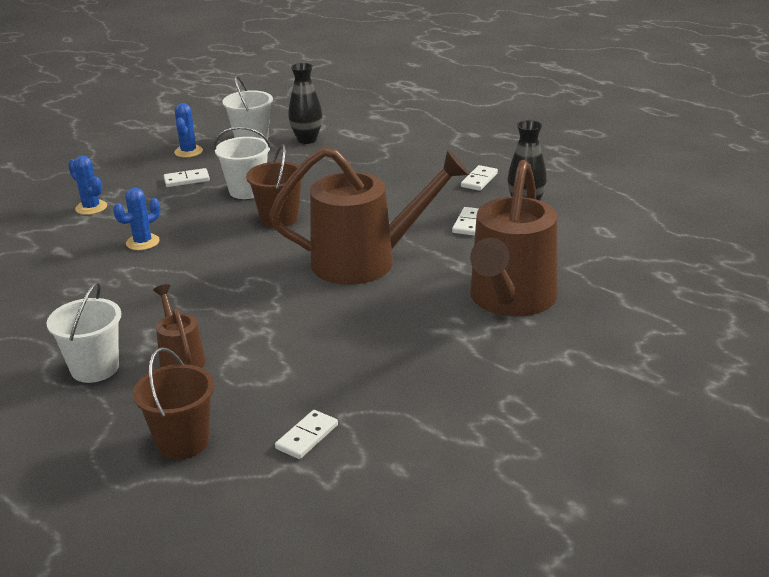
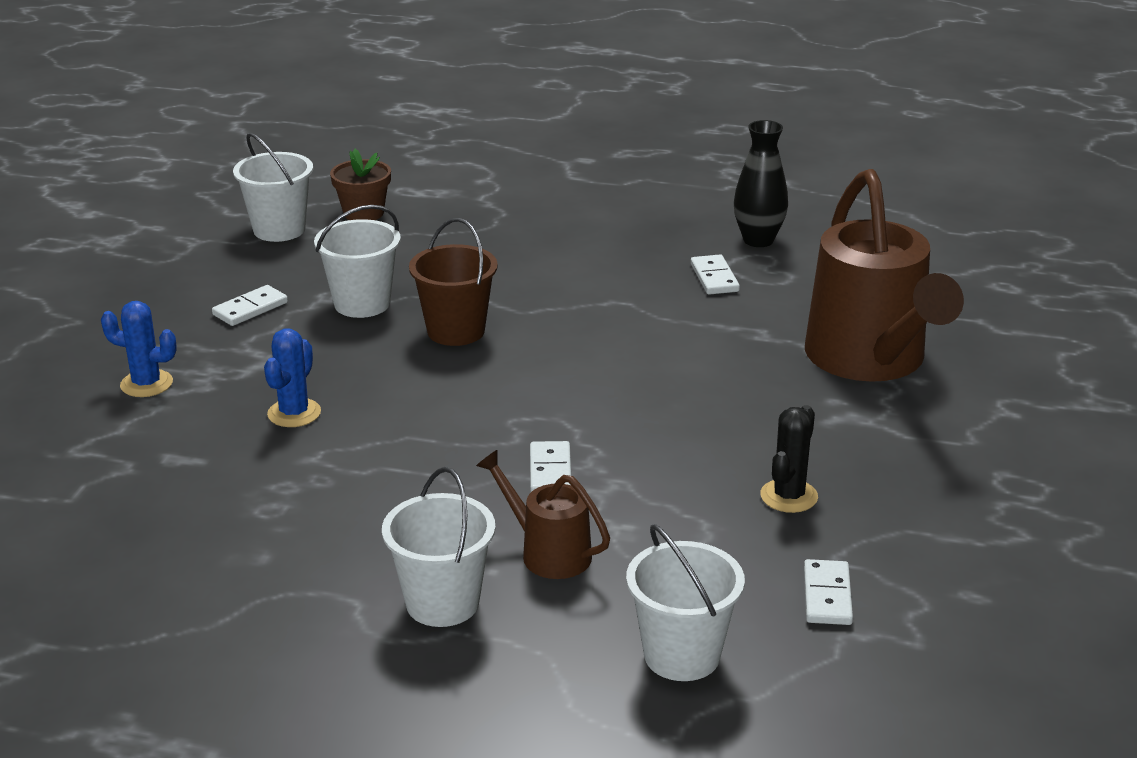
camera: 30 degrees left, 0 degrees up
brown bucket [133,347,215,459] -> white bucket [626,524,745,681]
blue cactus [174,103,203,158] -> none
brown watering can [269,147,469,285] -> none
black vase [288,63,322,144] -> brown flower pot [330,149,391,220]
white domino [461,165,498,191] -> white domino moved to [530,441,571,492]
none -> black cactus [760,405,818,513]

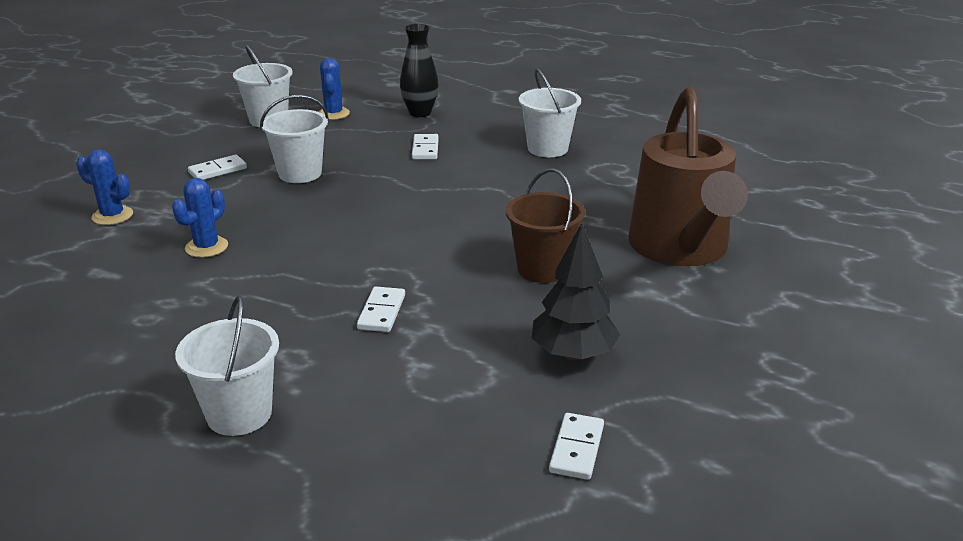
camera: 10 degrees right, 0 degrees up
brown flower pot [330,149,391,220] -> blue cactus [319,58,350,120]
brown bucket [409,218,498,346] -> brown bucket moved to [506,169,585,283]
brown watering can [476,450,610,579] -> none
white bucket [626,524,745,681] -> white bucket moved to [519,68,581,157]
white domino [691,254,740,295] -> white domino moved to [412,134,439,160]
black vase [734,120,788,247] -> black vase moved to [400,24,439,117]
black cactus [760,405,818,513] -> black tree [532,223,620,361]

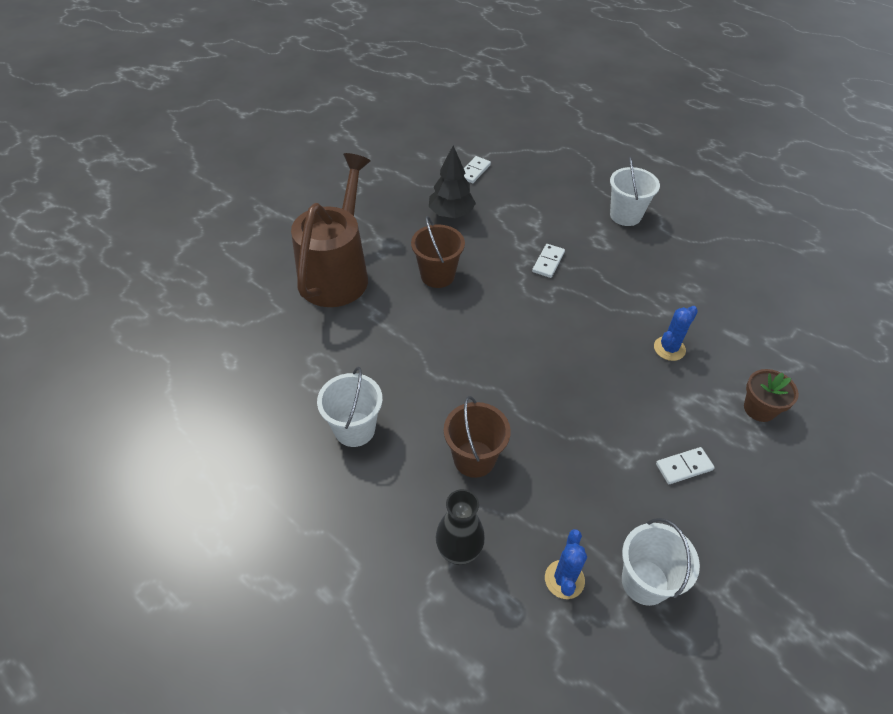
camera: 165 degrees left, 20 degrees up
blue cactus [76,150,133,225] -> brown flower pot [744,369,799,422]
white bucket [260,95,329,183] -> none
white domino [412,134,439,160] -> brown bucket [444,396,511,478]

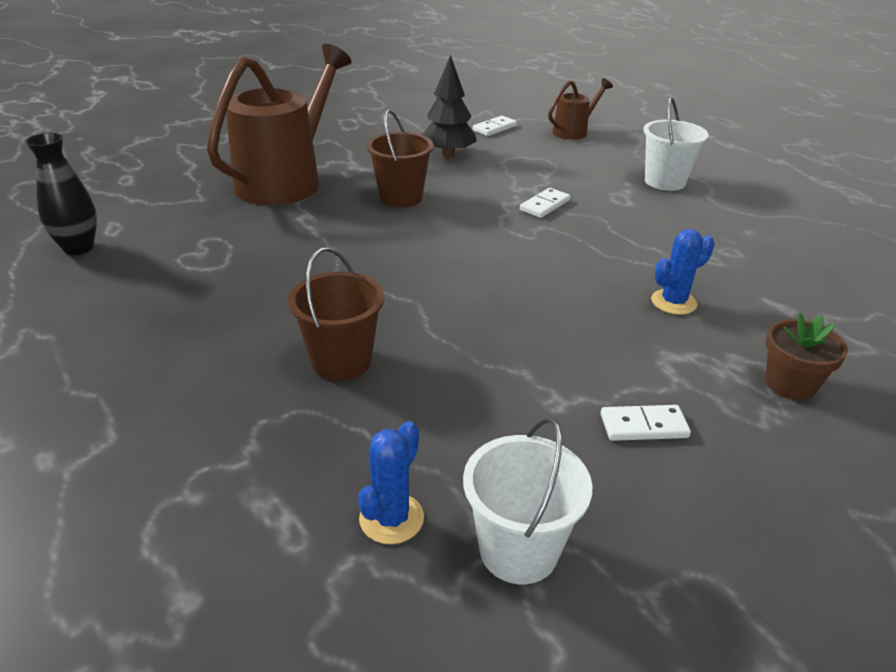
camera: 15 degrees right, 15 degrees down
white bucket [317,367,383,447] -> none
black vase [436,489,485,565] -> black vase moved to [25,133,97,255]
none -> brown watering can [548,78,613,140]

